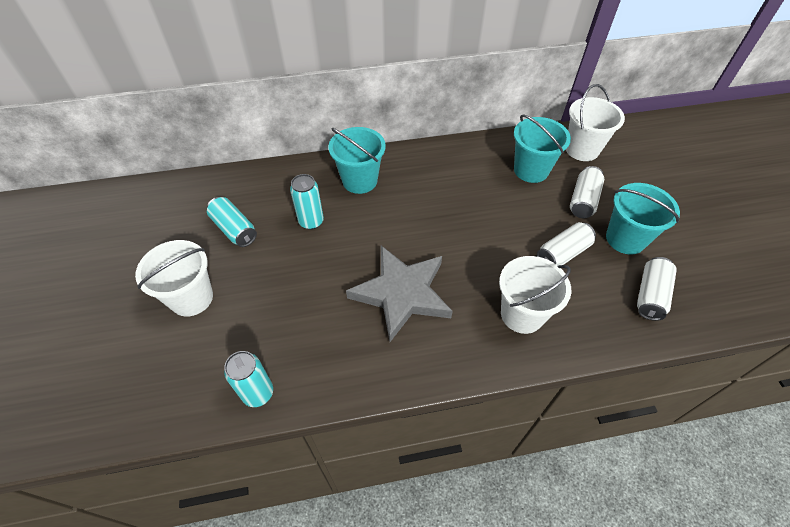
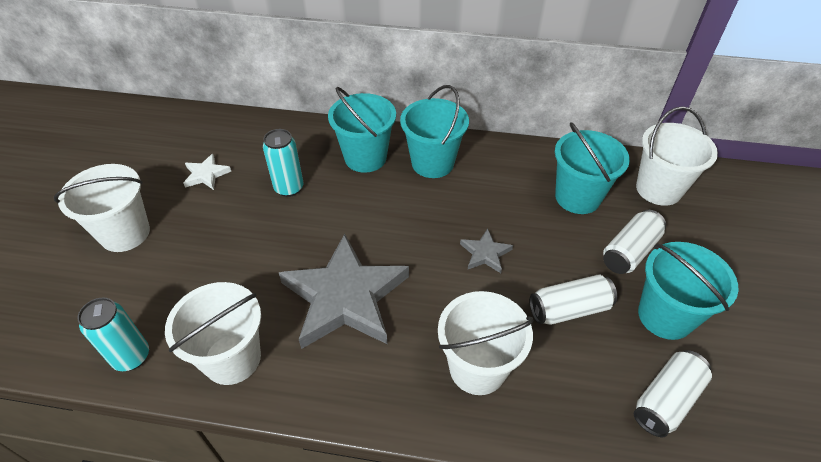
camera: 20 degrees right, 5 degrees down
turquoise can [207,197,257,247] -> white star [184,154,231,190]
none -> white bucket [165,282,261,385]
none -> turquoise bucket [400,85,469,178]
none -> grey star [460,229,513,273]

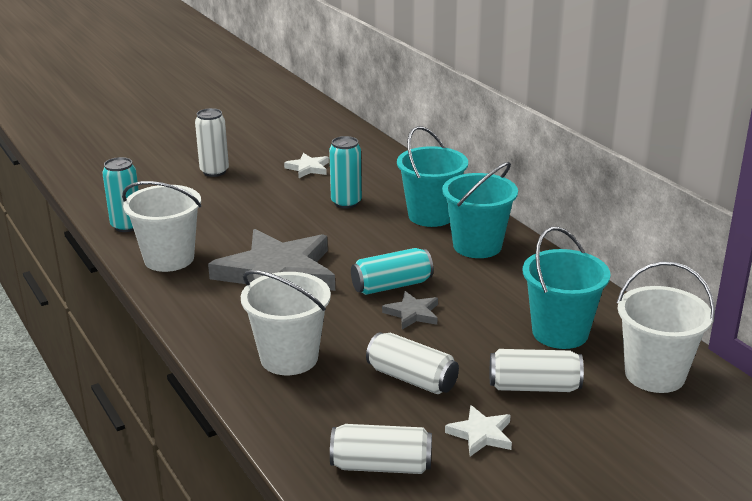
camera: 50 degrees right, 20 degrees down
white bucket [54,164,150,252] -> white can [195,108,229,177]
turquoise bucket [638,242,739,340] -> white star [445,405,512,456]
none -> turquoise can [351,248,434,295]

